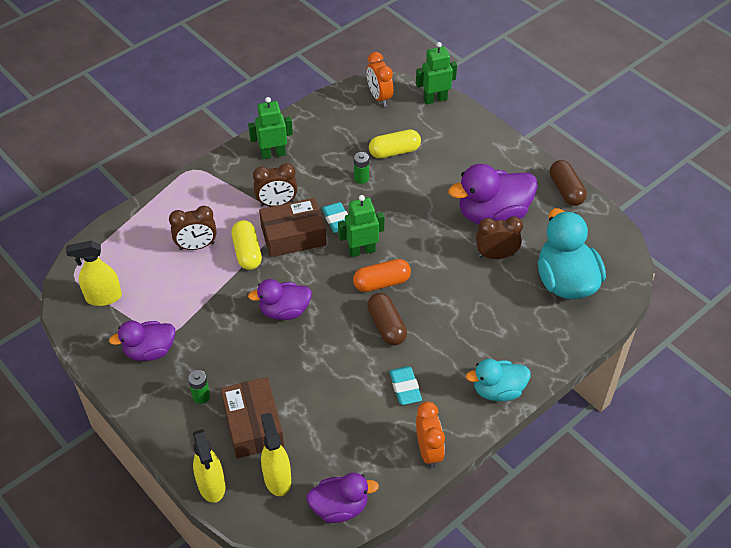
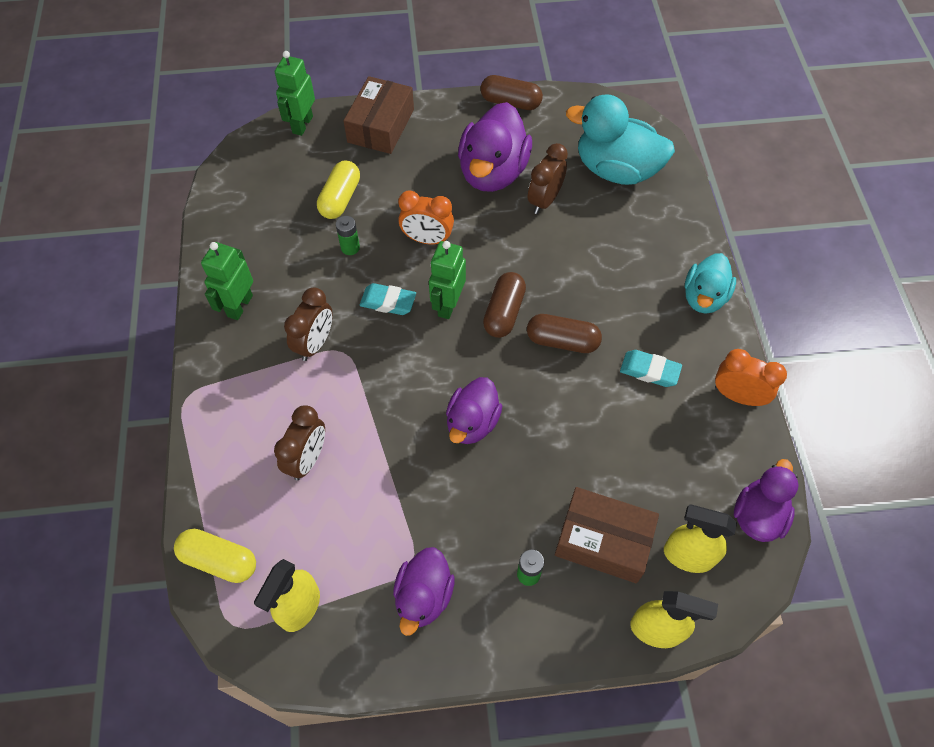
camera: 55 degrees left, 10 degrees up
yellow capsule [231,220,262,270] -> yellow capsule moved to [174,529,256,583]
brown box [259,198,326,257] -> brown box moved to [343,76,414,154]
orange capsule [353,259,411,292] -> brown capsule [483,272,526,338]
orange clock [367,52,393,107] -> orange clock moved to [398,190,454,244]

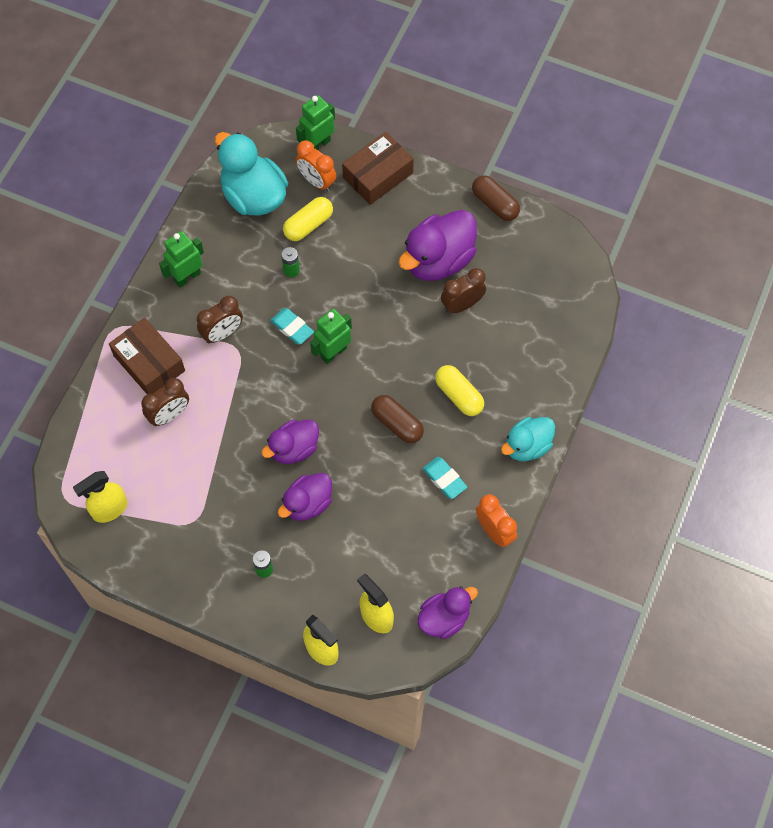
camera: 30 degrees right, 5 degrees up
yellow capsule [174,529,256,583] -> yellow capsule moved to [435,365,484,416]
purple duck [393,547,455,636] -> purple duck moved to [278,473,332,521]
orange clock [398,190,454,244] -> orange clock moved to [296,140,336,192]
brown capsule [483,272,526,338] -> none
brown box [555,487,659,583] -> brown box moved to [109,318,185,395]
turquoise duck [566,94,675,185] -> turquoise duck moved to [215,132,288,216]

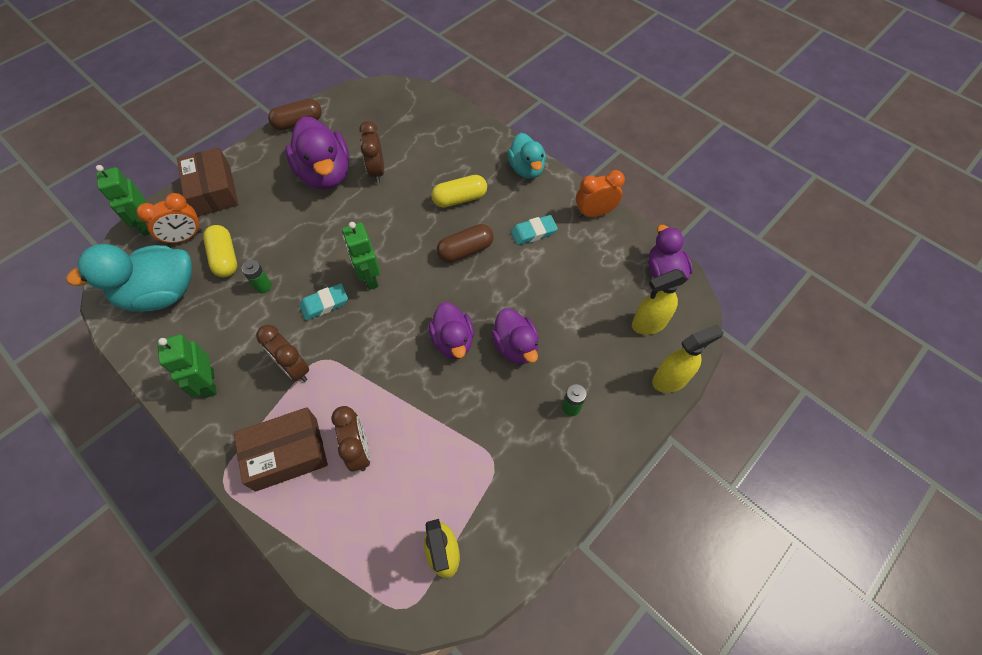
camera: 70 degrees left, 5 degrees down
brown clock [197,296,243,343] -> brown clock turned 150 degrees clockwise [256,325,309,382]

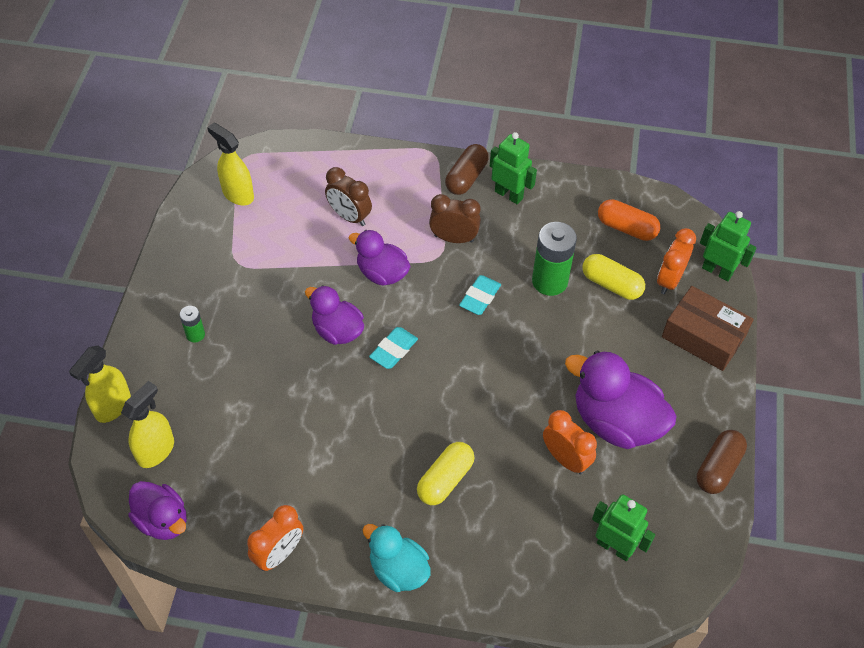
camera: 145 degrees right, 5 degrees down
turquoise duck [66,244,192,312] -> orange capsule [598,199,660,241]
brown box [234,407,328,492] -> none
green battery [242,260,272,293] -> green battery [532,222,577,296], size x1.98
green robot [342,222,380,290] -> green robot moved to [592,494,655,561]
brown clock [359,121,384,183] -> orange clock [543,410,597,475]
brown capsule [437,224,494,263] -> brown capsule moved to [445,144,489,195]
purple duck [491,308,539,364] -> purple duck moved to [349,230,411,286]
turquoise eraser [511,215,558,245] -> turquoise eraser moved to [369,327,418,369]

